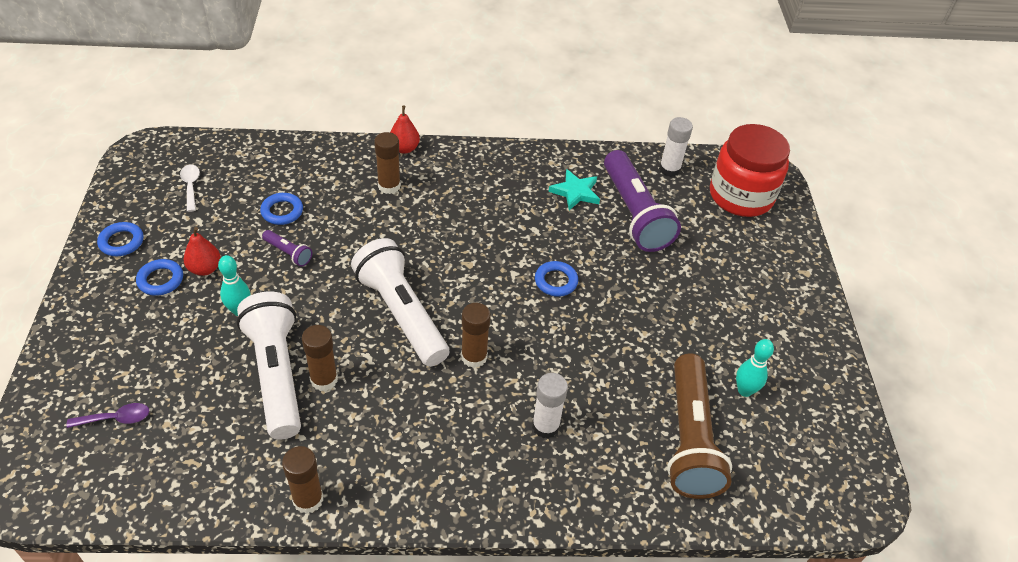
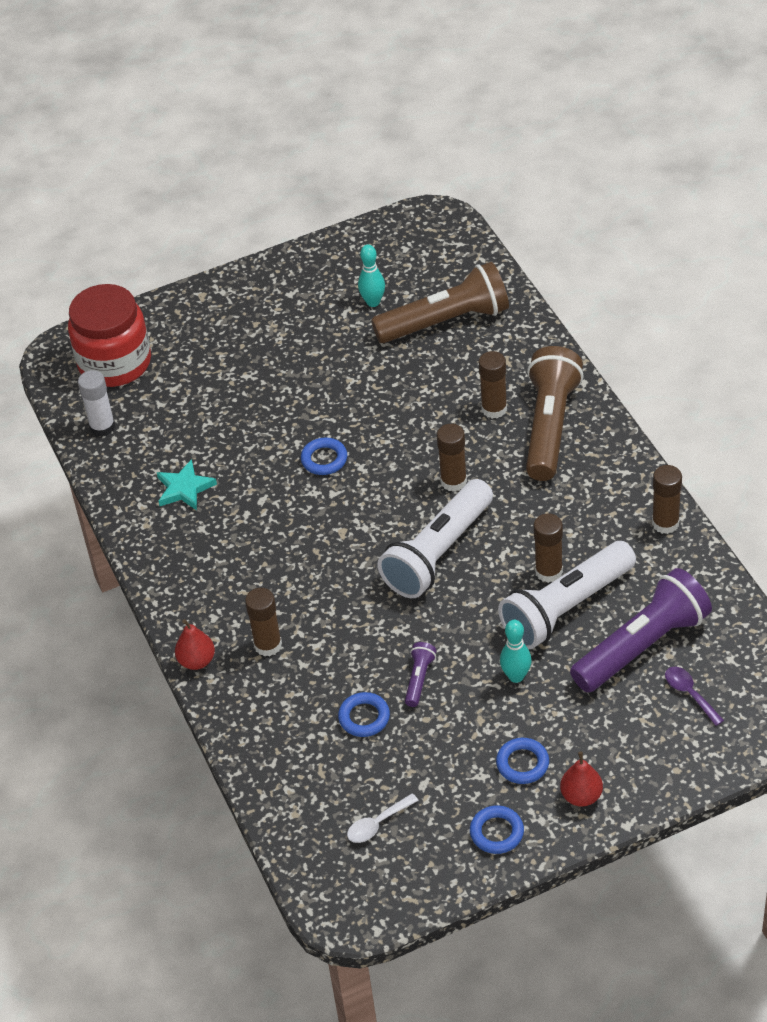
camera: 105 degrees left, 0 degrees up
red pear [183,227,221,276] -> red pear moved to [560,752,603,807]
white glue stick [532,373,568,439] -> brown glue stick [479,351,507,419]
purple flashlight [604,150,681,252] -> purple flashlight moved to [570,568,712,692]
none -> brown flashlight [526,346,584,481]

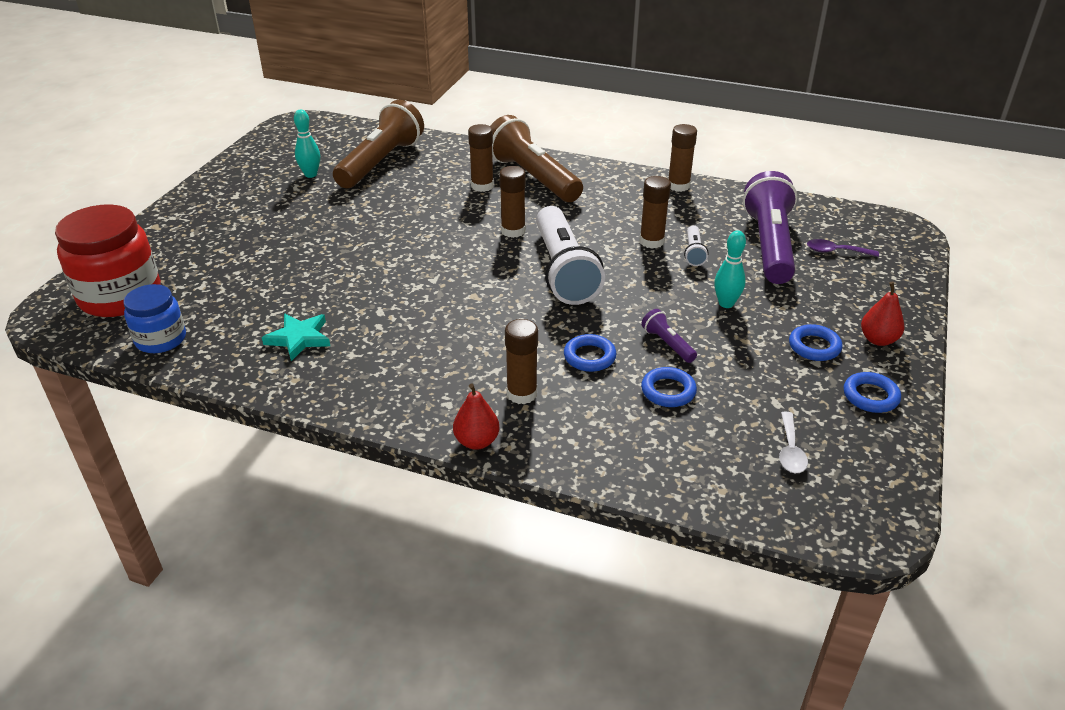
camera: 50 degrees left, 10 degrees down
white glue stick [78,370,115,437] -> blue jar [124,284,186,353]
blue ring [301,437,347,475] -> blue ring moved to [564,334,617,372]
white flashlight [498,541,636,649] -> white flashlight [684,225,708,266], size x0.43

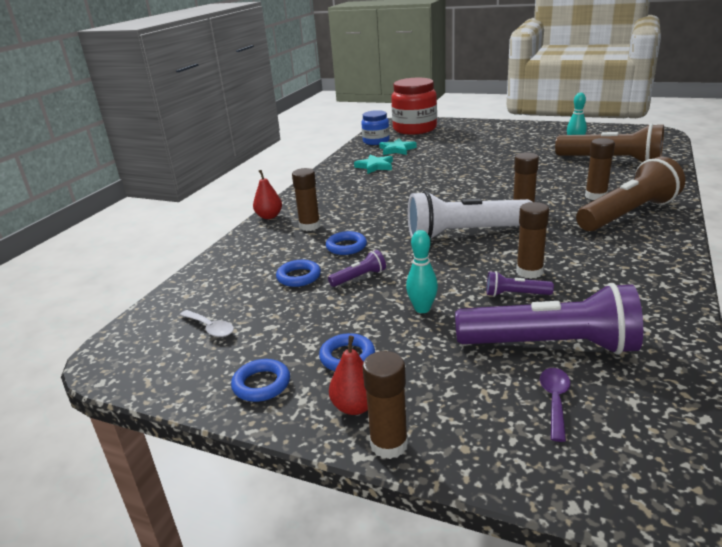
camera: 95 degrees right, 10 degrees down
brown glue stick [668,124,697,192] -> brown glue stick moved to [363,351,408,459]
white flashlight [684,225,708,266] -> purple flashlight [487,271,554,297]
white spoon [779,411,808,473] -> white spoon turned 150 degrees counterclockwise [180,310,234,337]
none -> turquoise star [379,138,417,155]

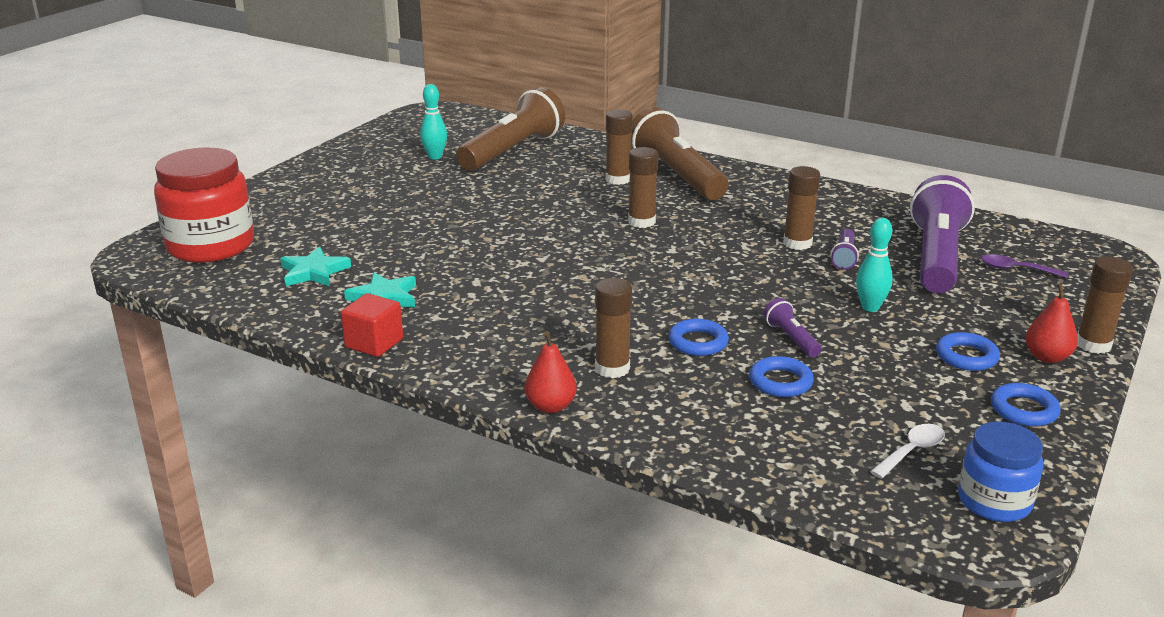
camera: 85 degrees left, 0 degrees up
blue jar [361,110,390,145] -> blue jar moved to [958,421,1044,522]
white flashlight [408,191,533,239] -> none
none -> red cube [341,293,403,357]

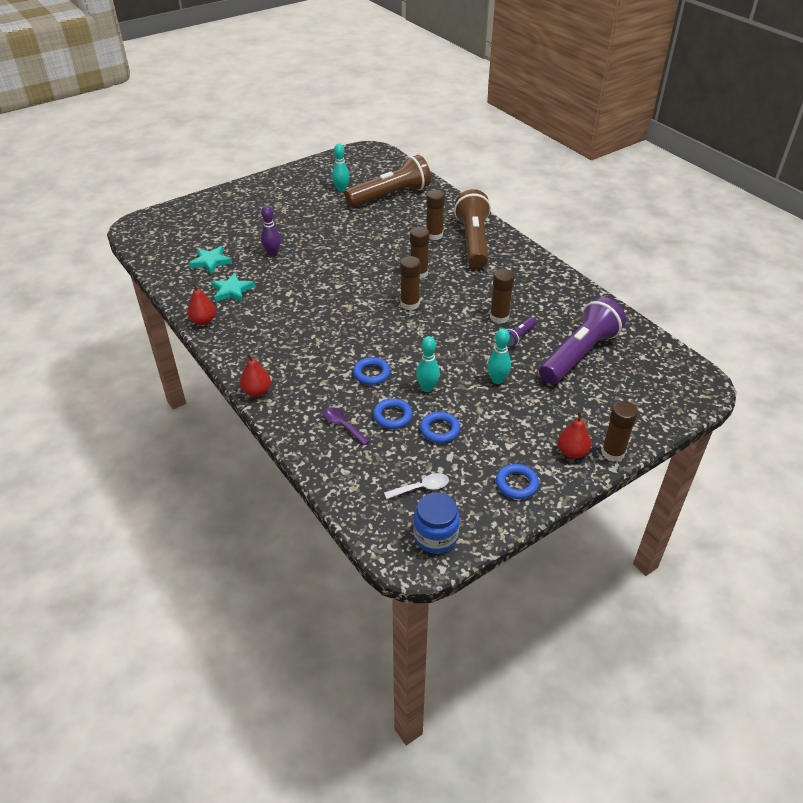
camera: 25 degrees right, 15 degrees up
red jar [154,147,254,263] -> none
red cube [341,293,403,357] -> red pear [188,283,216,325]
brown glue stick [595,278,632,378] -> brown glue stick moved to [400,256,421,310]
purple flashlight [763,298,821,358] -> turquoise bowling pin [416,336,440,392]
blue ring [936,332,1000,371] -> blue ring moved to [420,412,460,443]
purple spoon [981,254,1068,278] -> purple spoon moved to [323,407,370,445]
none -> purple bowling pin [261,205,281,257]

